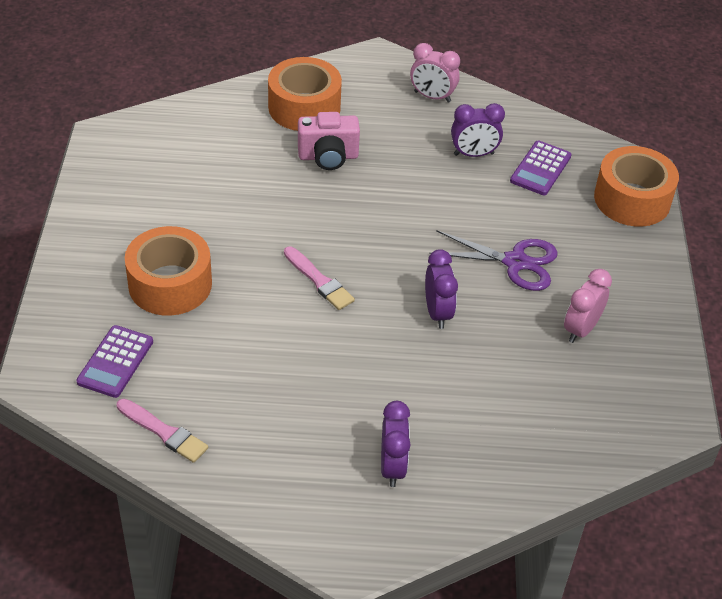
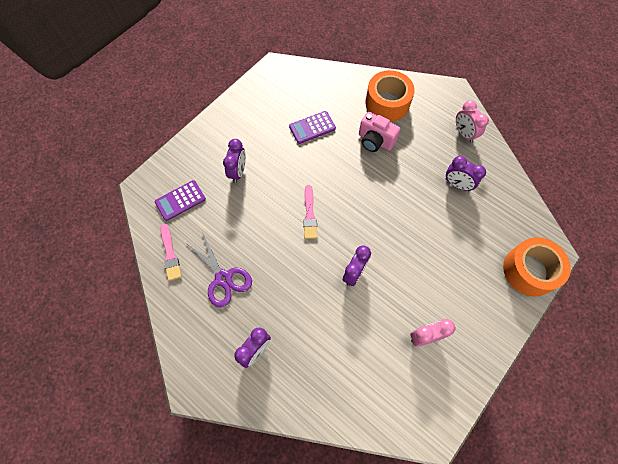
camera: 40 degrees right, 20 degrees up
orange tape [125,226,212,316] -> purple clock [223,139,246,183]
purple scissors [429,230,558,291] -> purple scissors moved to [186,232,252,308]
purple calculator [510,140,572,195] -> purple calculator moved to [289,111,336,144]

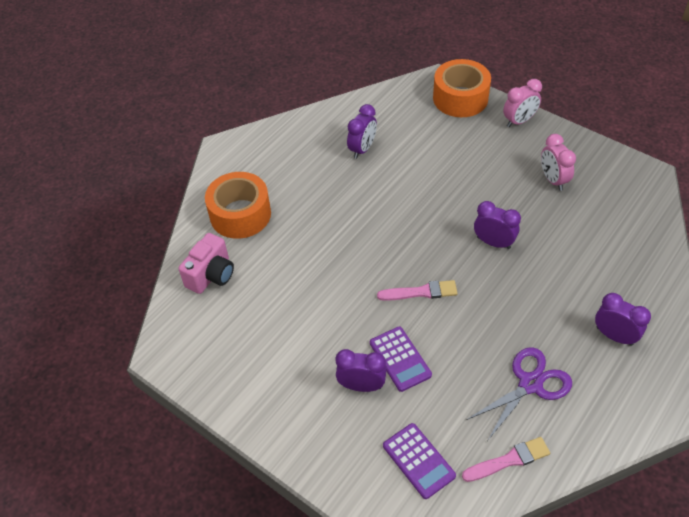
camera: 90 degrees left, 15 degrees down
purple calculator [289,111,336,144] -> purple calculator moved to [370,327,432,392]
pink camera [359,112,400,152] -> pink camera moved to [178,233,234,294]
pink clock [456,100,489,143] -> pink clock moved to [503,79,542,127]

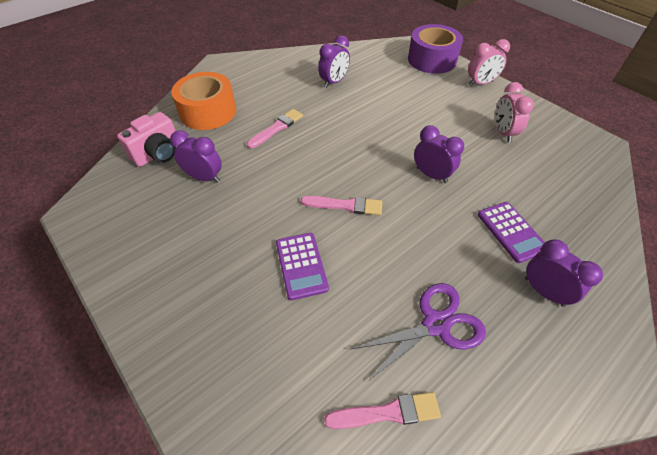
camera: 10 degrees right, 0 degrees up
purple clock [336,349,386,392] -> purple clock moved to [170,130,222,183]
purple calculator [383,423,456,499] -> purple calculator moved to [478,202,545,263]
orange tape [433,59,491,117] -> purple tape [408,24,463,74]
none -> pink brush [247,109,303,148]

